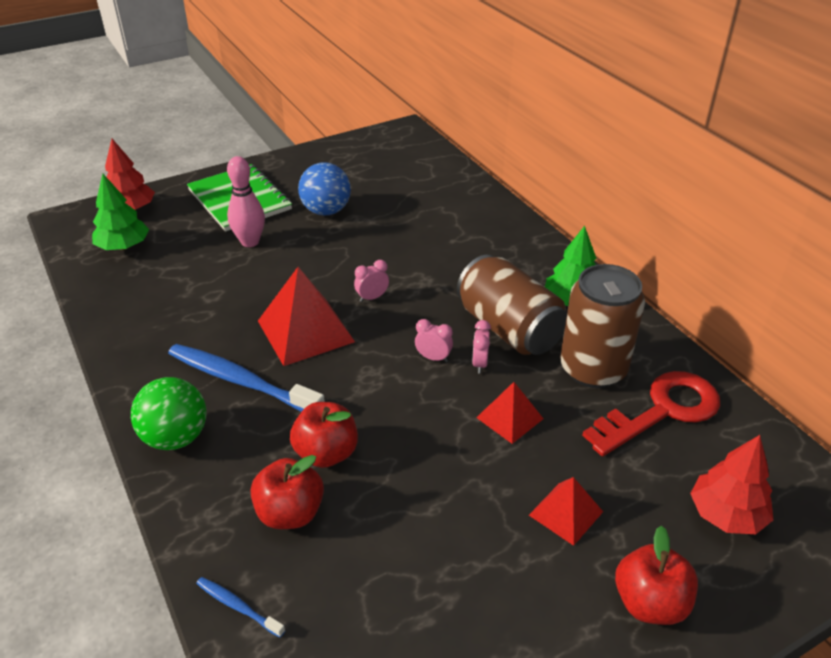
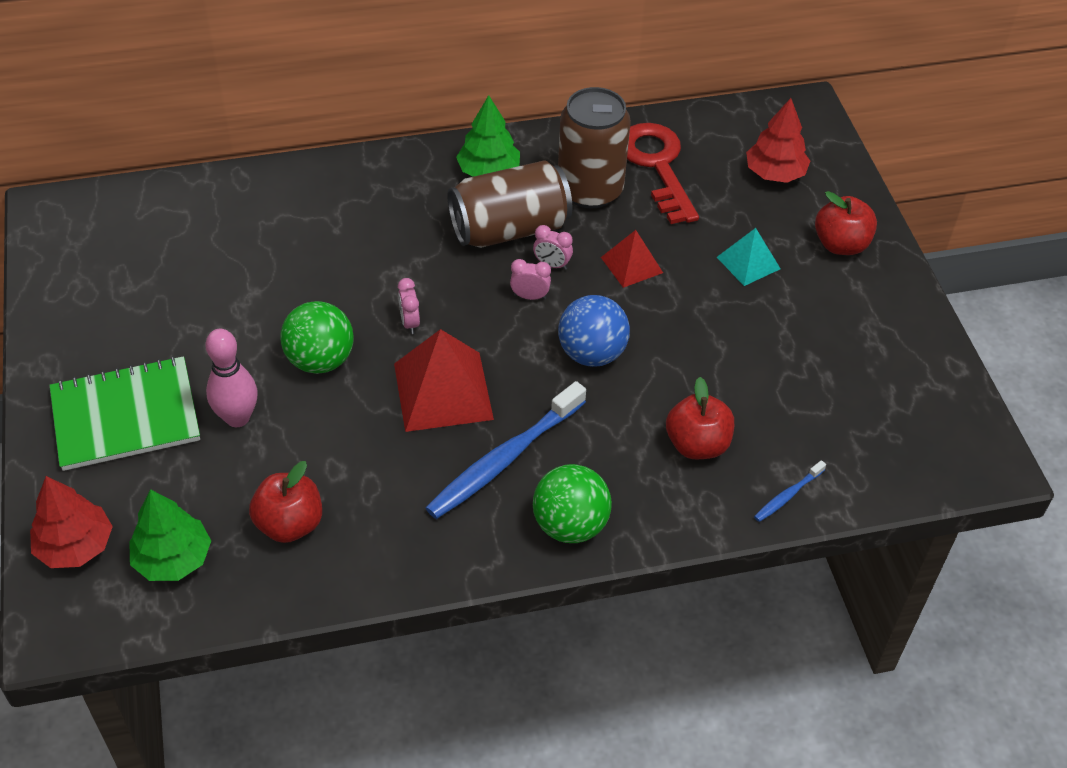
camera: 75 degrees left, 10 degrees up
red apple [290,402,358,468] -> red apple moved to [249,461,322,543]
blue ball [298,163,351,215] -> blue ball moved to [558,295,630,367]
pink clock [415,319,453,362] -> pink clock turned 60 degrees clockwise [510,259,551,300]
red pyramid [529,477,603,546] -> turquoise pyramid [717,228,781,286]
none -> green ball [280,301,354,374]

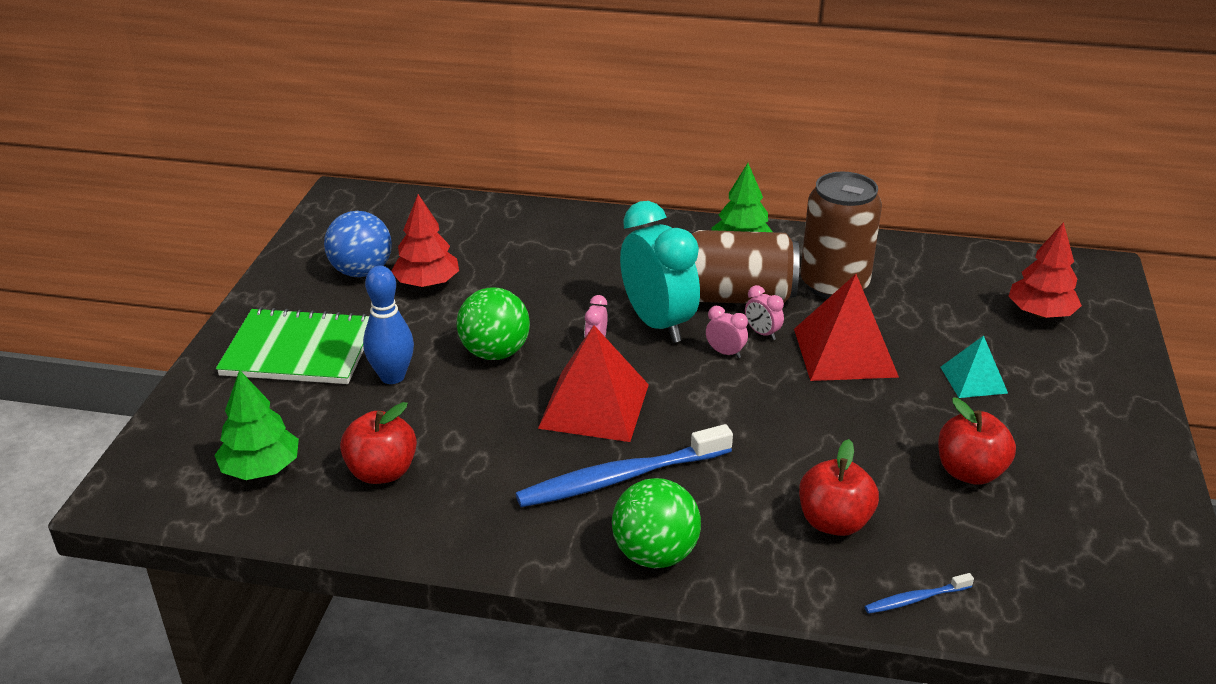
camera: 25 degrees right, 15 degrees down
red tree [30,476,113,568] -> red tree moved to [391,194,459,288]
pink bowling pin [205,329,258,427] -> blue bowling pin [363,266,414,384]
blue ball [558,295,630,367] -> blue ball moved to [324,211,392,277]
red pyramid [601,230,663,288] -> red pyramid [794,274,899,381], size x1.76
red key [627,123,699,224] -> none
red apple [815,191,877,255] -> red apple moved to [938,397,1016,485]
none -> turquoise clock [620,201,700,343]

